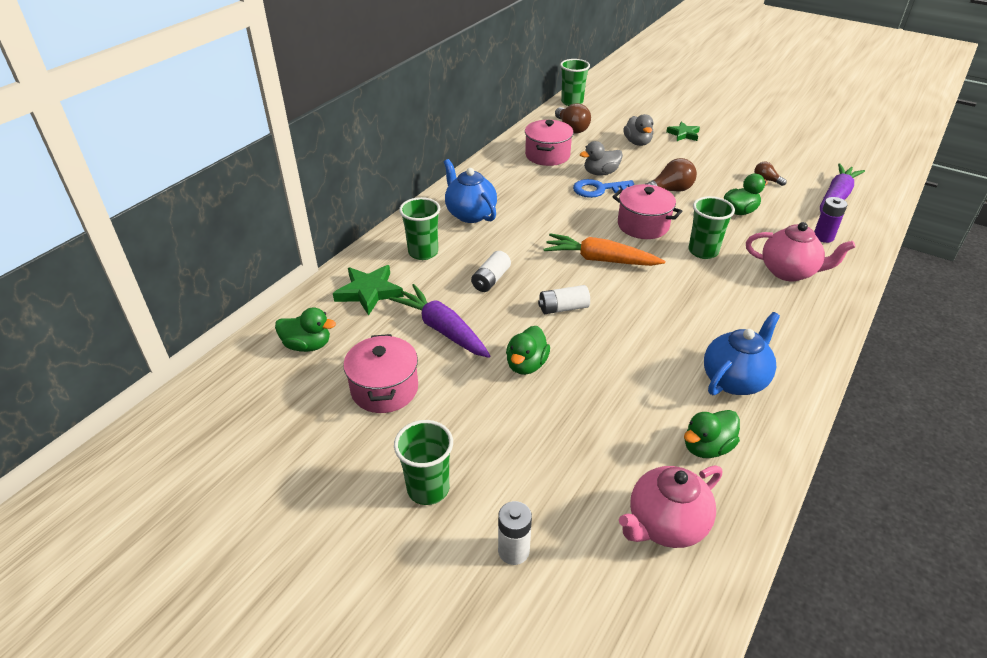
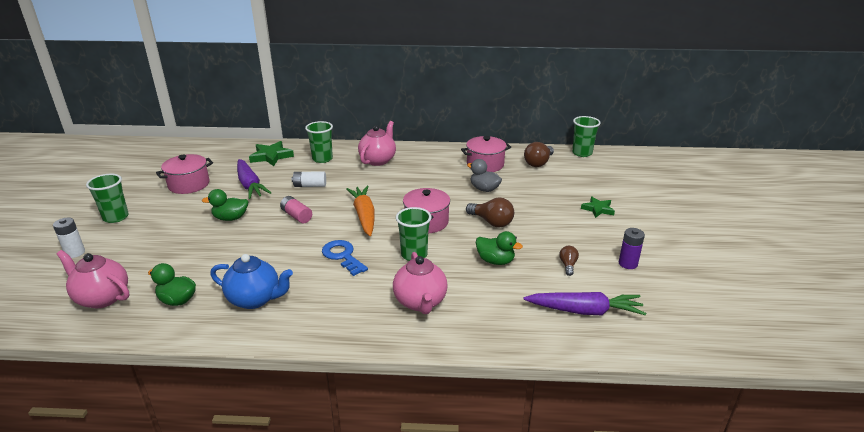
camera: 60 degrees right, 10 degrees down
green duck [275,307,336,352] -> none
purple carrot [389,284,490,358] -> purple carrot turned 135 degrees clockwise [237,159,271,199]
blue teapot [444,159,497,223] -> pink teapot [358,121,396,166]
white battery [538,285,590,314] -> pink battery [280,196,312,223]
blue key [573,179,634,198] -> blue key moved to [322,240,368,276]
grey duck [623,114,654,146] -> none
purple battery [814,197,847,243] -> purple battery moved to [619,228,645,269]

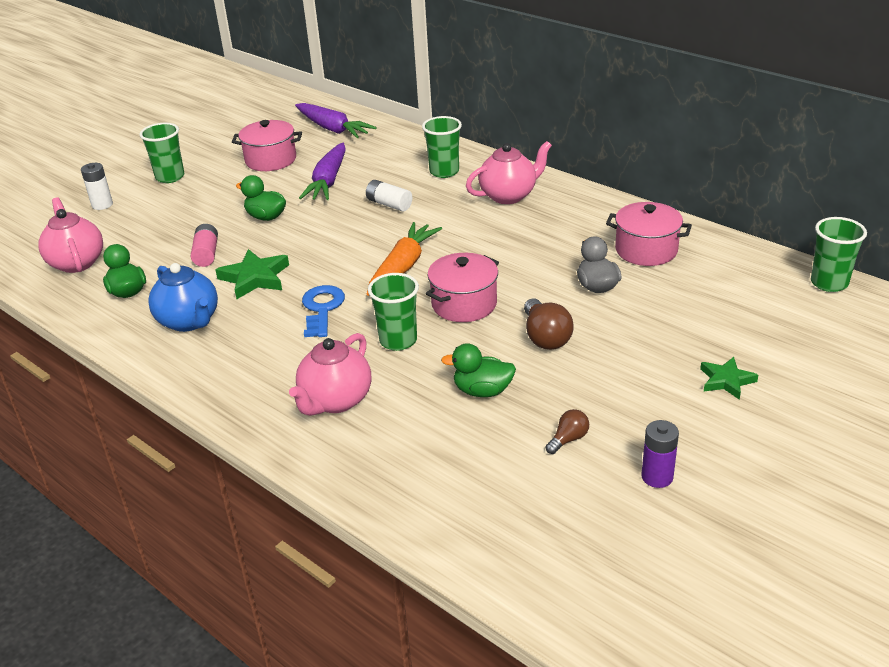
camera: 40 degrees right, 5 degrees up
green star [249,141,294,166] -> green star moved to [215,249,289,299]
pink battery [280,196,312,223] -> pink battery moved to [191,224,218,267]
green duck [476,231,523,265] -> green duck turned 120 degrees clockwise [441,343,516,397]
brown light bulb [524,142,554,167] -> none
purple carrot [524,292,646,316] -> purple carrot moved to [295,103,377,138]

